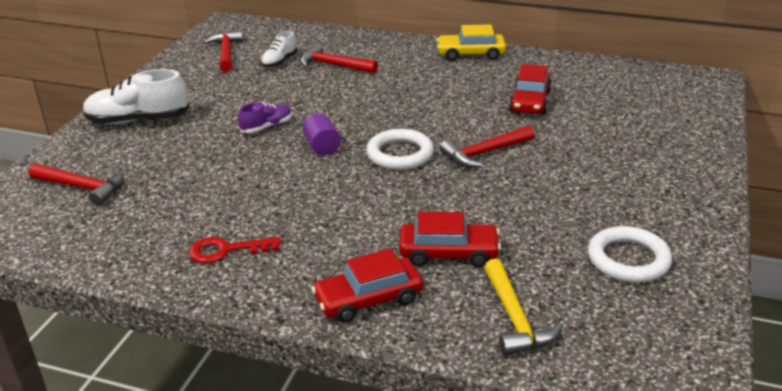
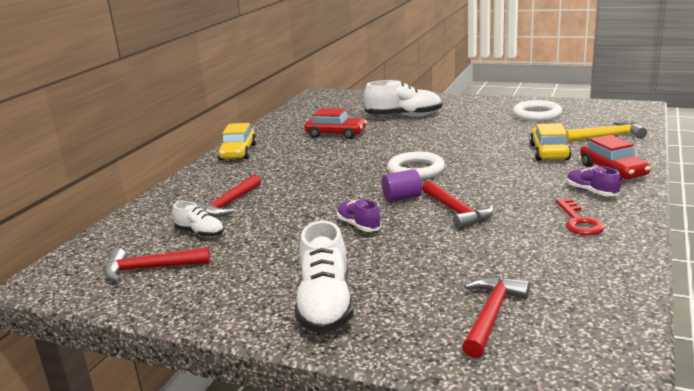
camera: 85 degrees left, 10 degrees down
red car [399,212,501,267] -> yellow car [529,123,571,161]
red hammer [440,125,535,168] -> red hammer moved to [422,181,494,230]
none -> white shoe [364,80,442,116]
none -> purple shoe [567,166,621,197]

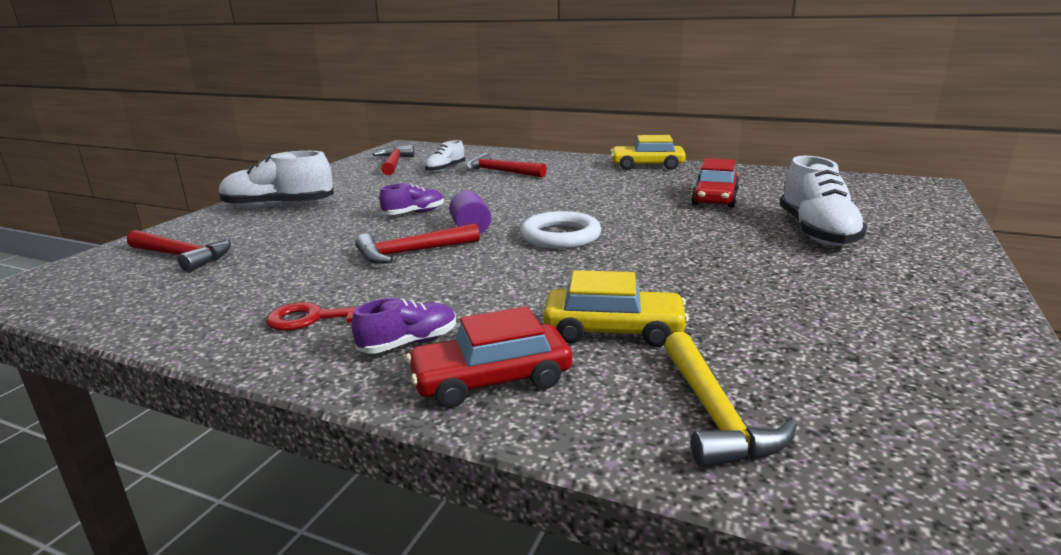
camera: 90 degrees right, 0 degrees up
white ring [513,100,562,121] -> none

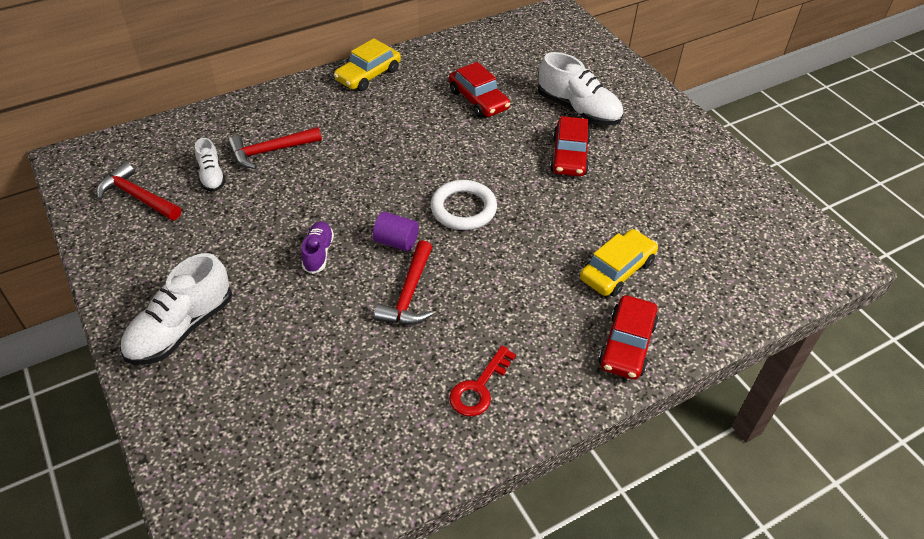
camera: 55 degrees left, 25 degrees up
red hammer [127,230,231,272] -> none
purple shoe [352,298,456,354] -> none
yellow hammer [664,332,797,468] -> none
none -> red car [550,116,591,177]

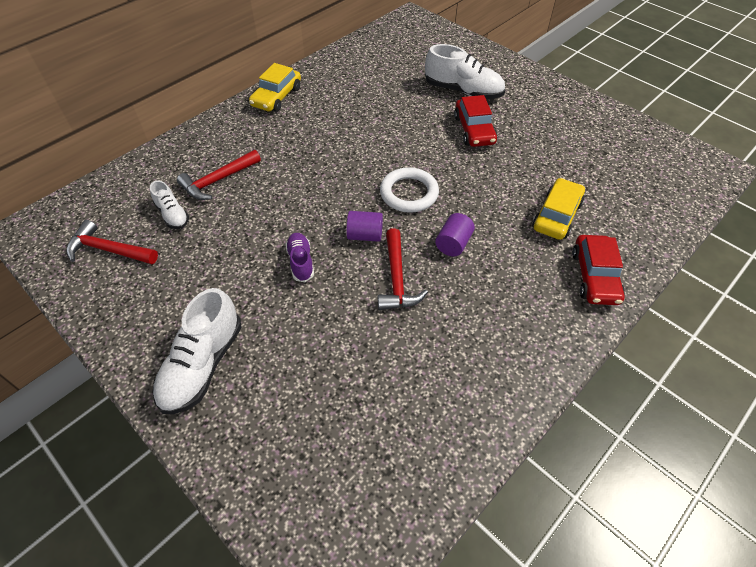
camera: 15 degrees left, 5 degrees up
red car [449,62,510,118] -> none
red key [449,346,516,416] -> none
none -> purple cylinder [435,213,475,257]

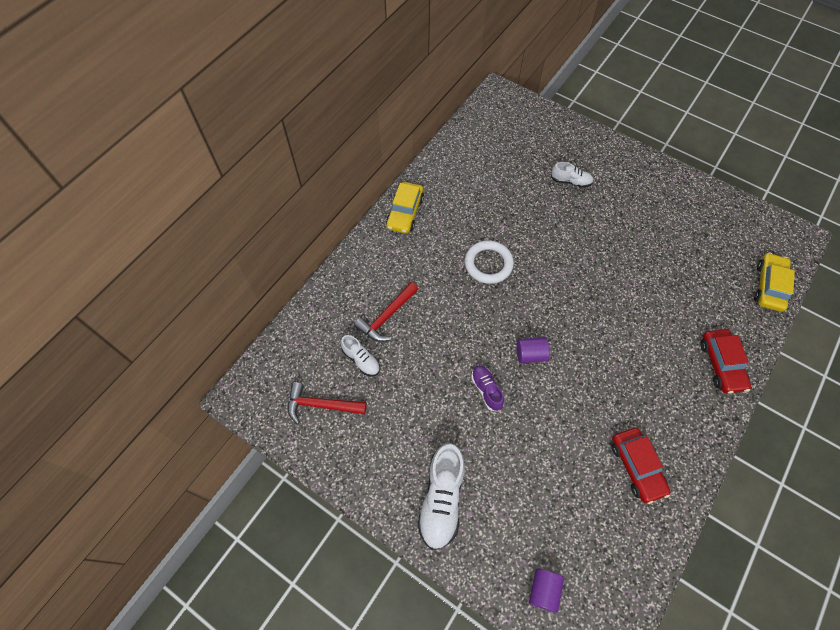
camera: 10 degrees left, 10 degrees up
red hammer [378,228,428,310] -> none
white ring [380,167,439,212] -> white ring moved to [465,240,514,284]
white shoe [425,44,505,99] -> white shoe [551,162,594,188], size x0.56
purple cylinder [435,213,475,257] -> purple cylinder moved to [529,568,564,613]
red car [454,95,497,147] -> red car moved to [611,428,671,504]
yellow car [532,178,585,240] -> yellow car moved to [754,253,795,312]

